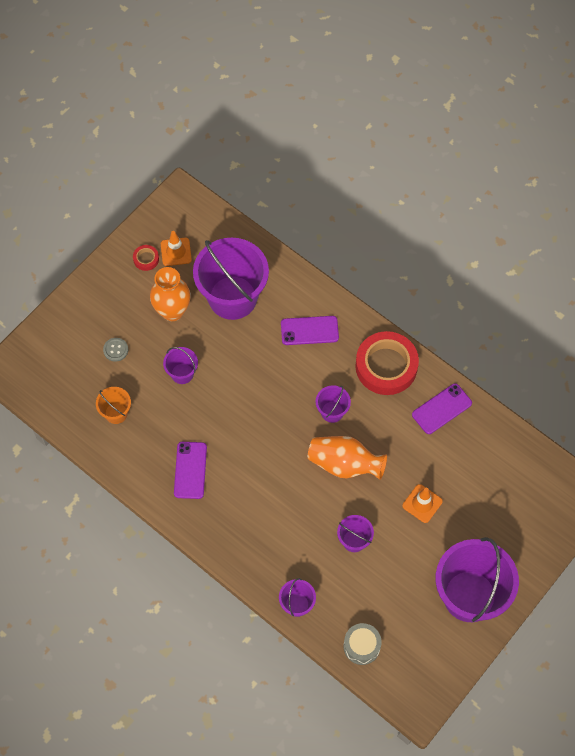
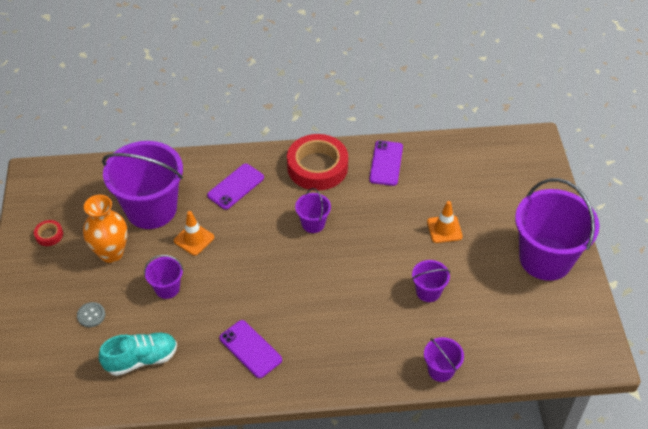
camera: 45 degrees left, 15 degrees down
orange bucket [96,387,131,424] -> turquoise shoe [99,333,177,376]
orange traffic cone [161,231,192,266] -> orange traffic cone moved to [174,211,214,256]
orange vase [308,436,387,480] -> none
grey drum [344,623,382,665] -> none

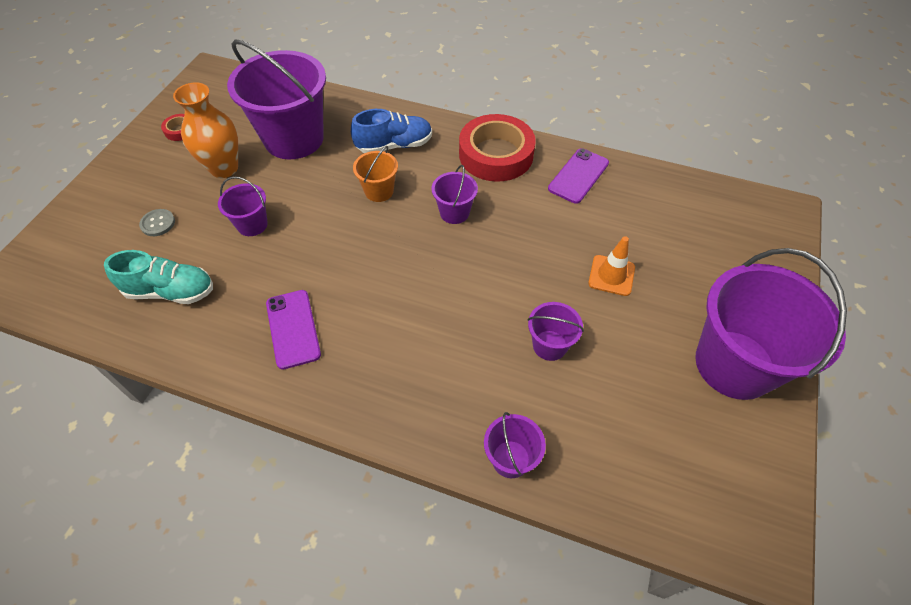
camera: 25 degrees right, 5 degrees up
orange traffic cone [174,211,214,256] -> none
purple phone [207,164,264,209] -> blue shoe [351,109,432,153]
none -> orange bucket [353,146,398,202]

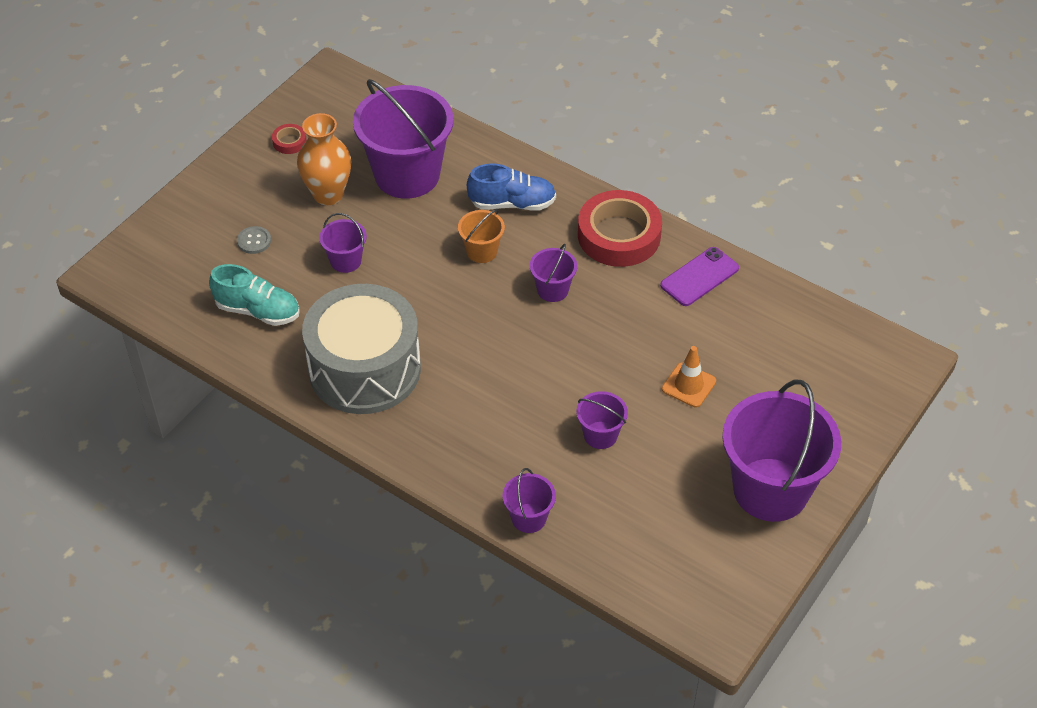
camera: 15 degrees right, 5 degrees down
purple phone [266,290,321,370] -> grey drum [302,284,421,414]

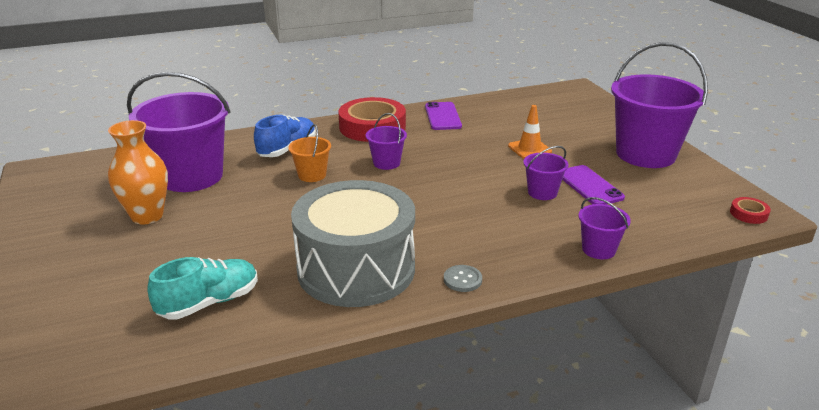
camera: 55 degrees left, 20 degrees down
grey button [237,226,271,254] -> grey button moved to [444,265,482,292]
red tape [272,124,307,154] -> red tape moved to [730,197,771,224]
purple bucket [319,213,367,273] -> none
none -> purple phone [562,165,625,205]

